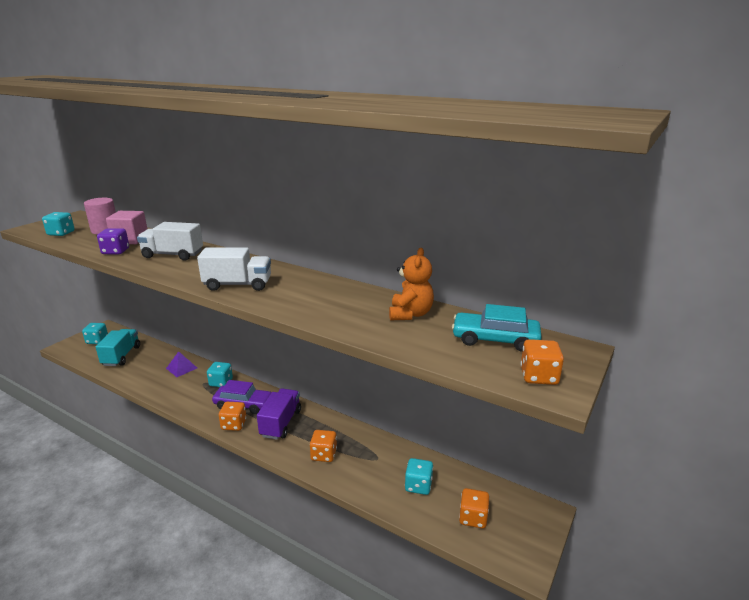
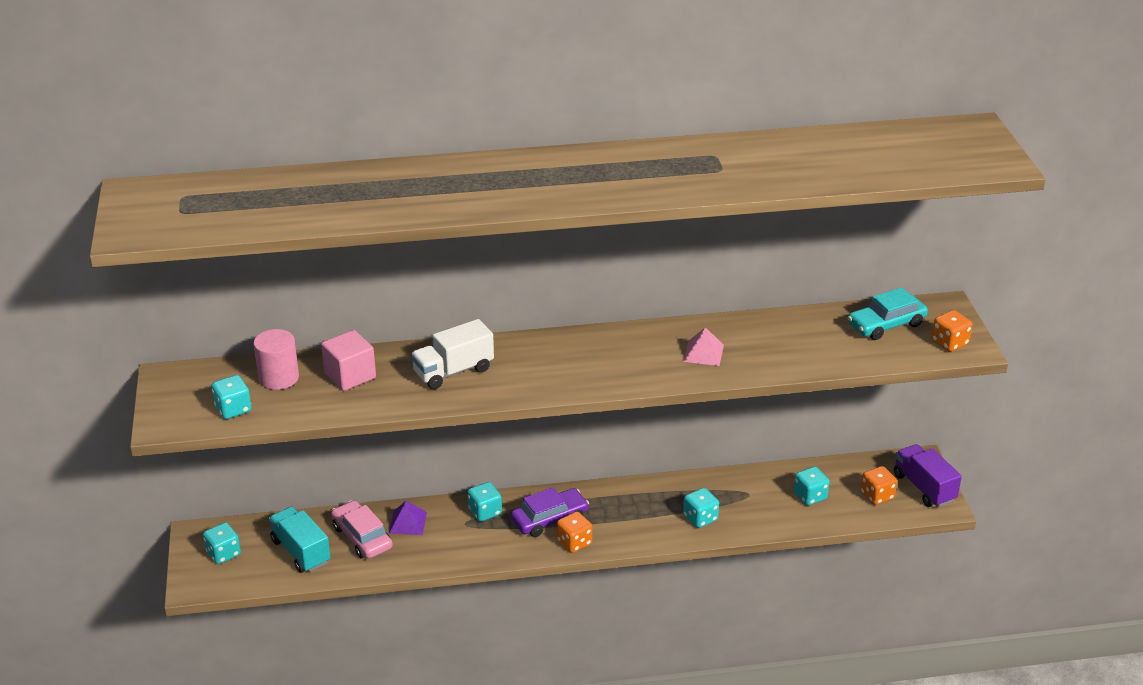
camera: 40 degrees left, 10 degrees up
purple dice [97,228,129,254] -> none
white truck [197,248,271,291] -> none
purple truck [257,388,301,440] -> purple truck moved to [894,444,962,507]
orange dice [310,430,337,462] -> turquoise dice [683,488,719,528]
orange teddy bear [389,248,434,320] -> none
none -> pink car [331,500,393,559]
none -> pink pyramid [684,327,724,366]

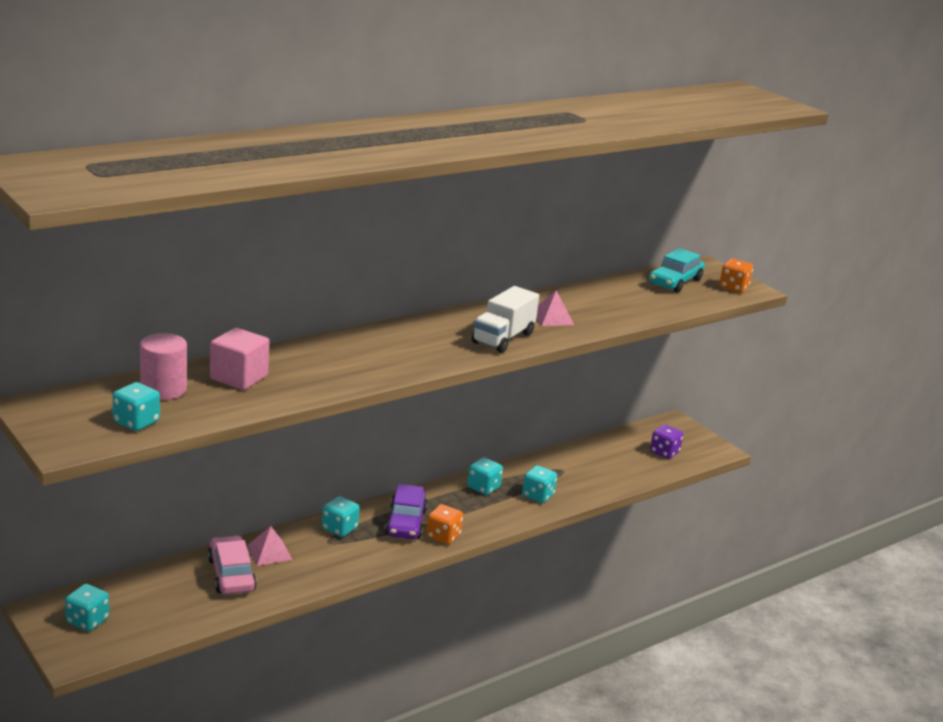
camera: 30 degrees left, 10 degrees down
turquoise truck [269,507,331,573] -> none
pink car [331,500,393,559] -> pink car turned 45 degrees clockwise [208,535,257,595]
purple pyramid [389,501,427,535] -> pink pyramid [247,526,292,566]
white truck [411,319,494,389] -> white truck moved to [472,286,539,353]
purple car [511,487,589,537] -> purple car turned 150 degrees clockwise [385,484,428,539]
turquoise dice [793,467,829,506] -> turquoise dice moved to [467,457,503,495]
orange dice [860,466,897,505] -> purple dice [650,424,683,459]
purple truck [894,444,962,507] -> none

